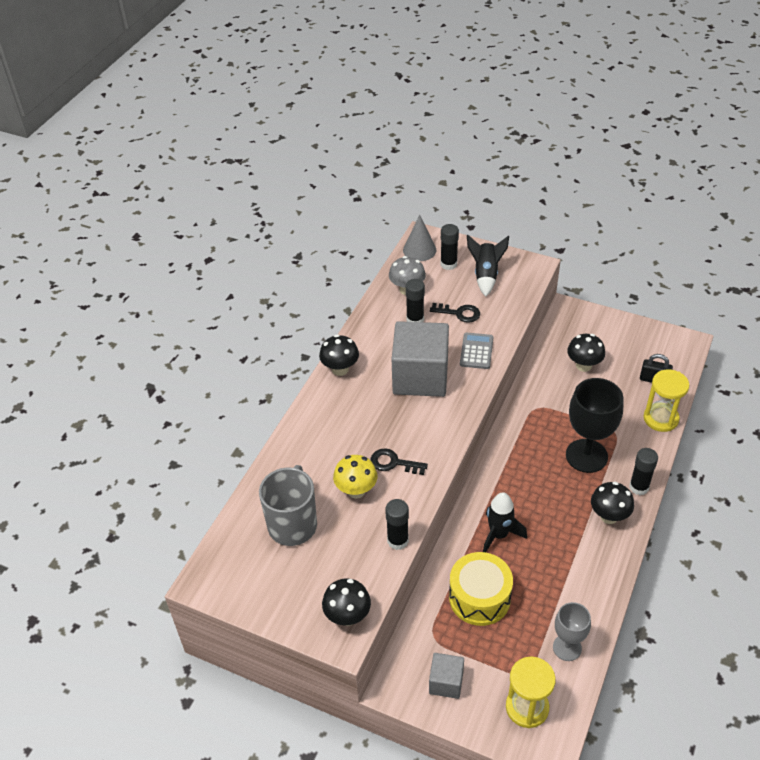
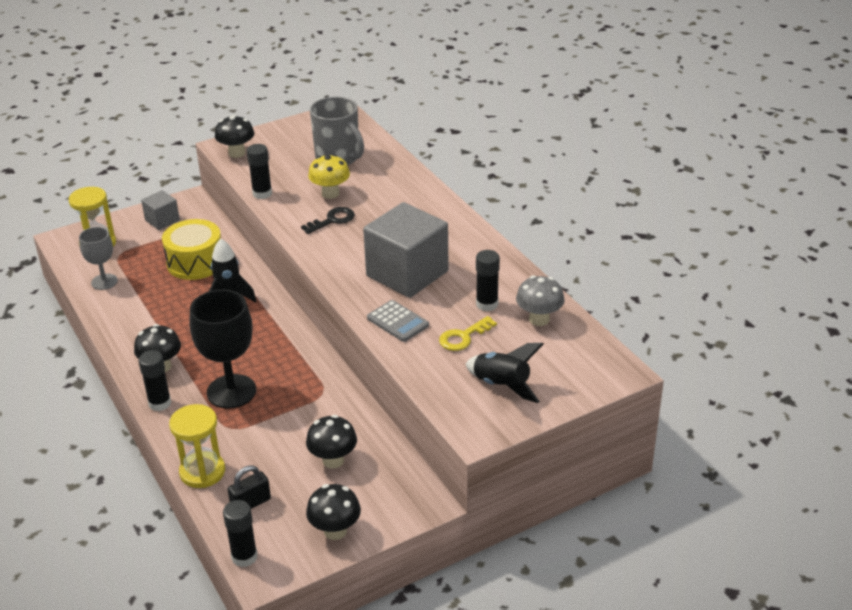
camera: 125 degrees right, 10 degrees down
black mushroom [319,334,359,376] -> black mushroom moved to [306,484,361,540]
grey cone [403,215,437,261] -> none
black key [430,303,480,323] -> yellow key [439,316,497,351]
black glue stick [440,224,459,270] -> black glue stick moved to [223,500,258,567]

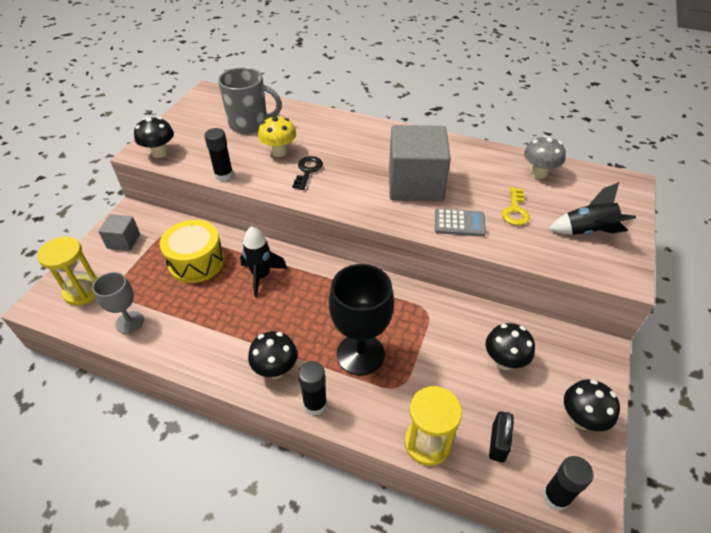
camera: 40 degrees left, 10 degrees up
black glue stick [476,250,500,311] -> none

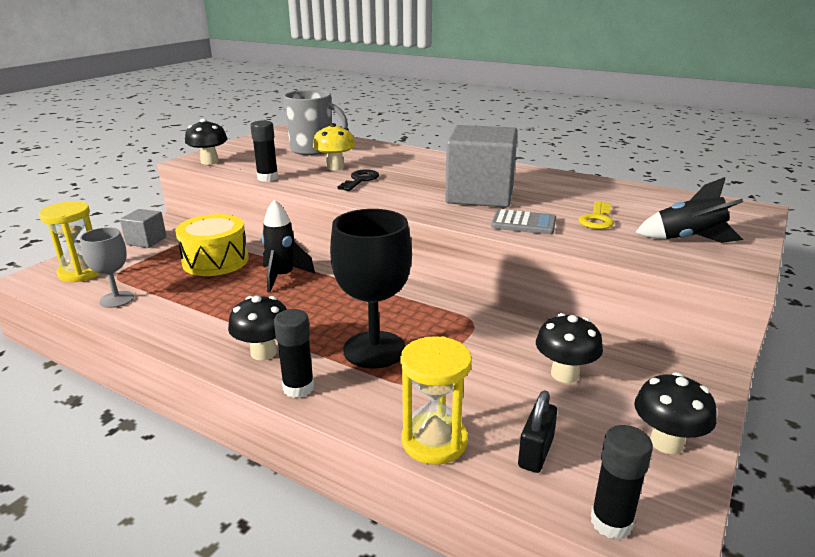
camera: 10 degrees right, 20 degrees down
grey mushroom [524,135,566,179] -> none

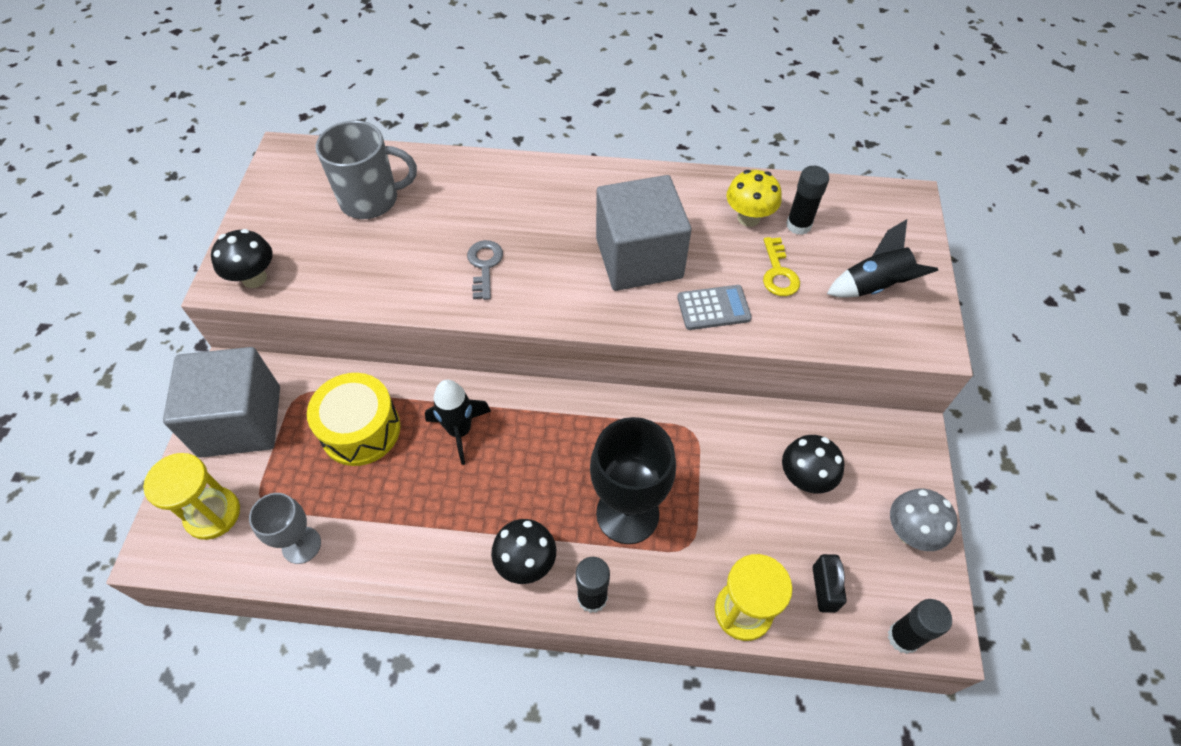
camera: 25 degrees left, 30 degrees up
grey cube [120,209,166,248] -> grey cube [163,347,280,458], size x2.04
black glue stick [250,120,278,182] -> black glue stick moved to [786,166,829,235]
yellow mushroom [313,123,355,170] -> yellow mushroom moved to [726,170,781,227]
black key [338,169,379,191] -> grey key [467,240,503,300]
black mushroom [634,372,716,454] -> grey mushroom [890,488,957,551]

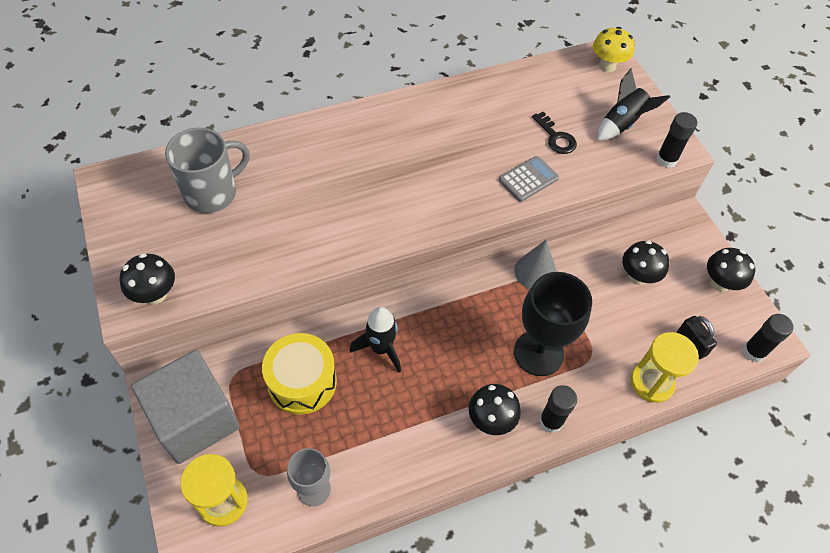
camera: 30 degrees left, 0 degrees up
grey key [467,240,503,300] -> none
grey cube [596,175,691,291] -> none
yellow mushroom [726,170,781,227] -> yellow mushroom moved to [593,27,635,72]
yellow key [763,237,800,296] -> black key [532,112,577,154]
black glue stick [786,166,829,235] -> black glue stick moved to [656,112,697,168]
grey mushroom [890,488,957,551] -> black mushroom [707,248,755,292]
none -> grey cone [514,239,557,289]

